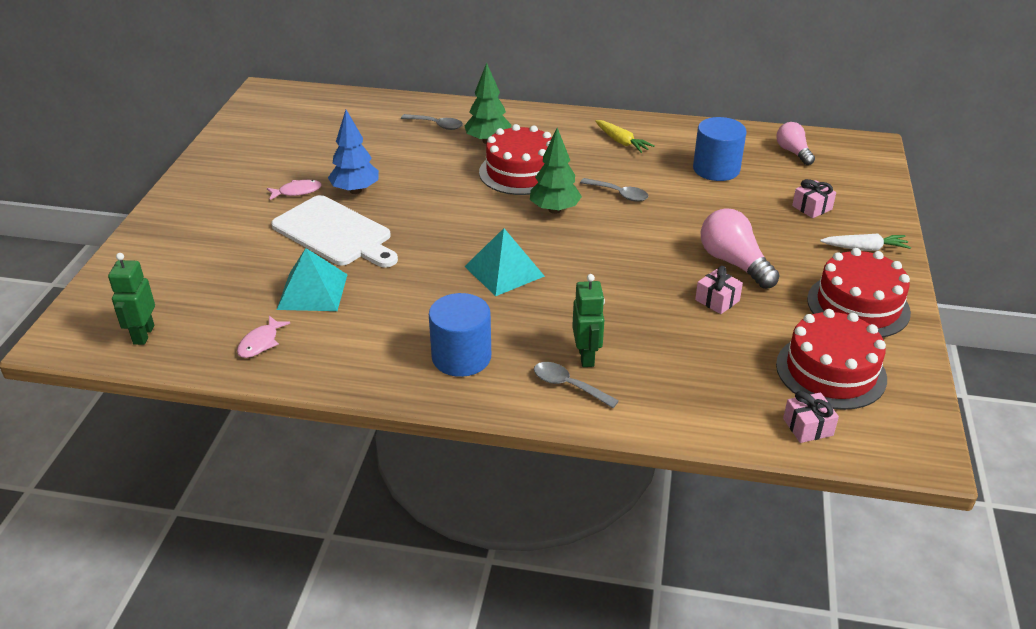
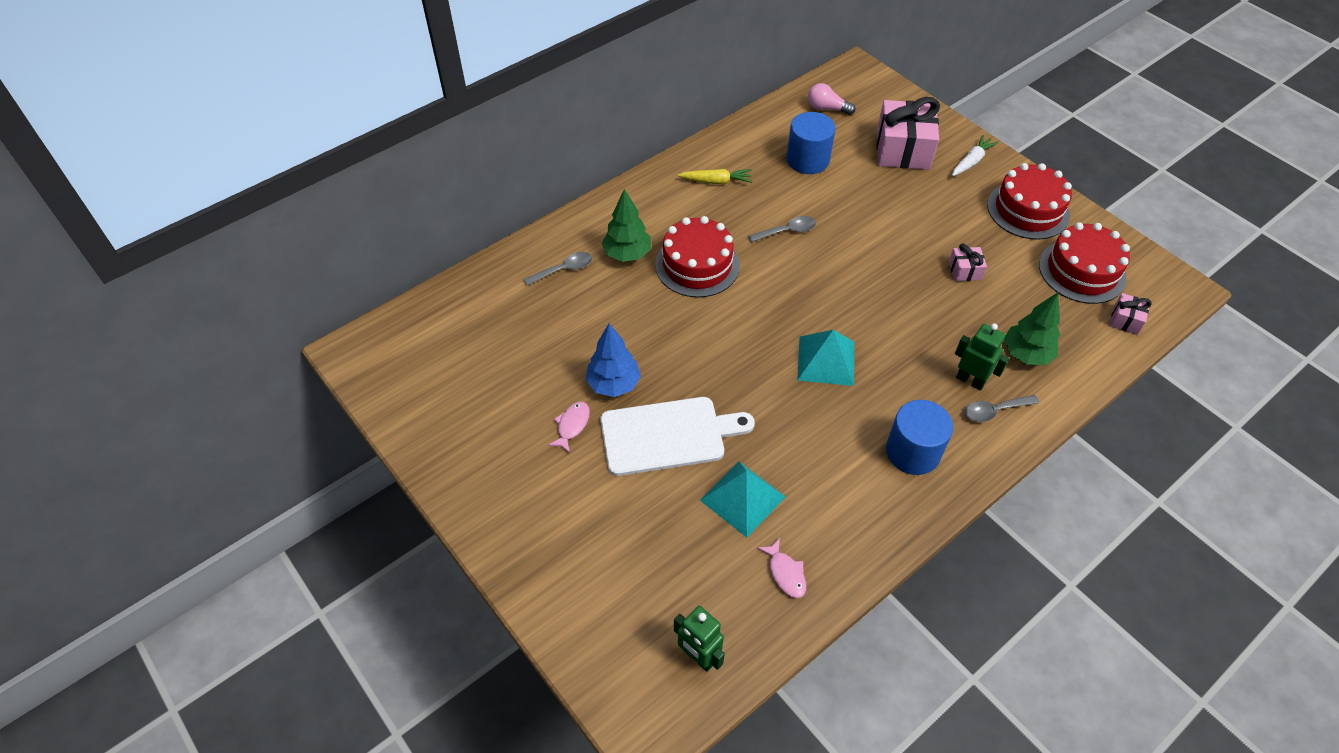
camera: 50 degrees left, 15 degrees up
green tree [530,128,582,214] -> green tree moved to [1004,292,1060,365]
pink light bulb [701,208,780,289] -> none
pink gift [792,179,836,218] -> pink gift [876,97,940,170], size x2.15

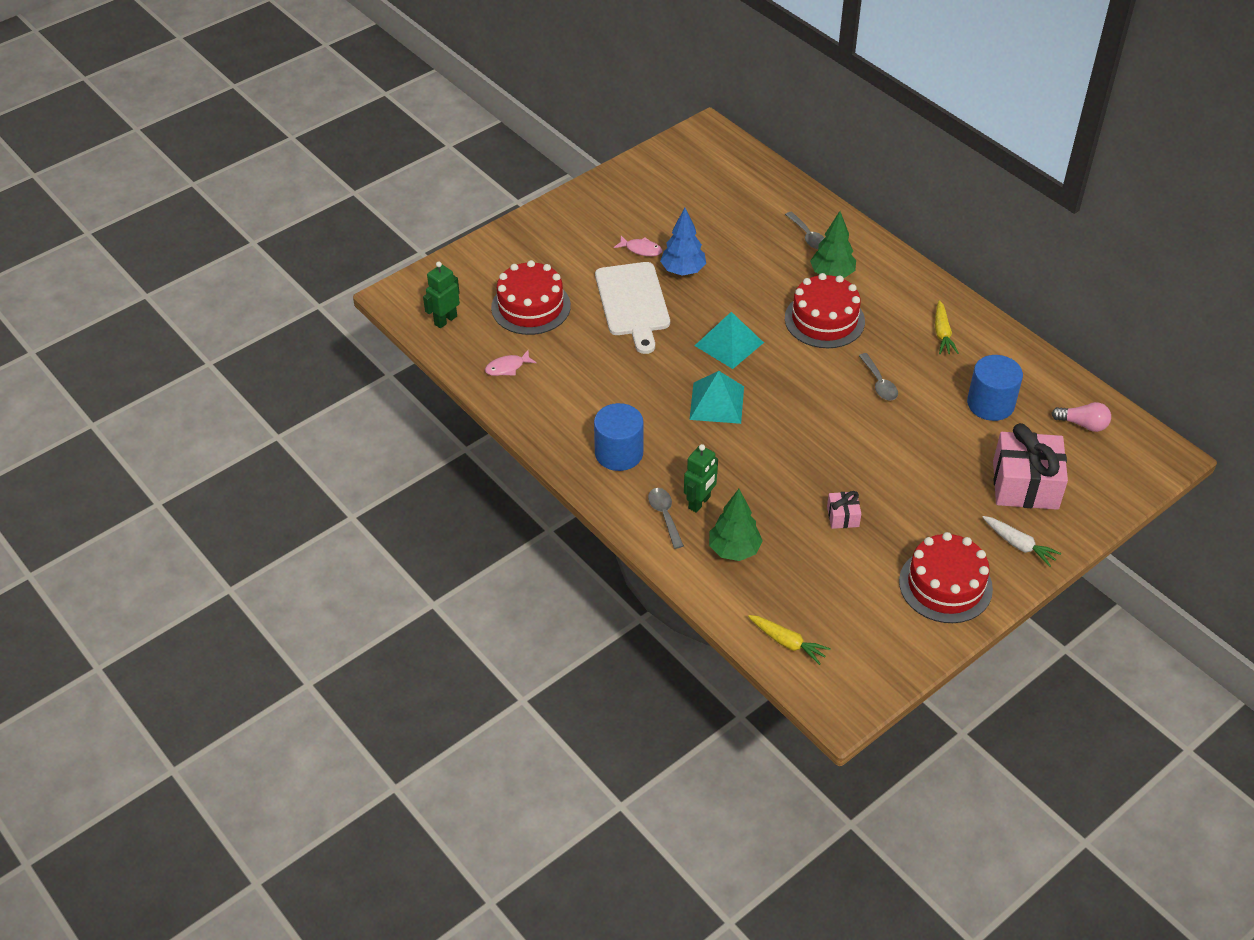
camera: 90 degrees right, 5 degrees down
turquoise pyramid [700,462,786,538] -> turquoise pyramid moved to [695,312,764,369]
pink light bulb [808,83,855,115] -> pink light bulb turned 90 degrees clockwise [1051,402,1111,432]
red cake [1039,222,1130,304] -> red cake moved to [491,260,571,335]
pink gift [1109,293,1152,335] -> yellow carrot [748,615,831,665]

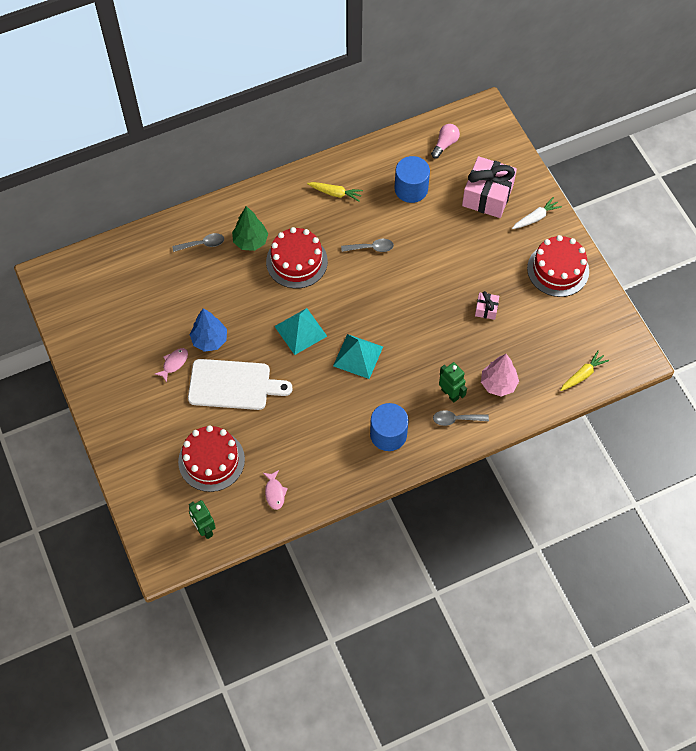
camera: 75 degrees left, 15 degrees up
green tree [709,489,763,561] -> pink tree [481,354,519,397]

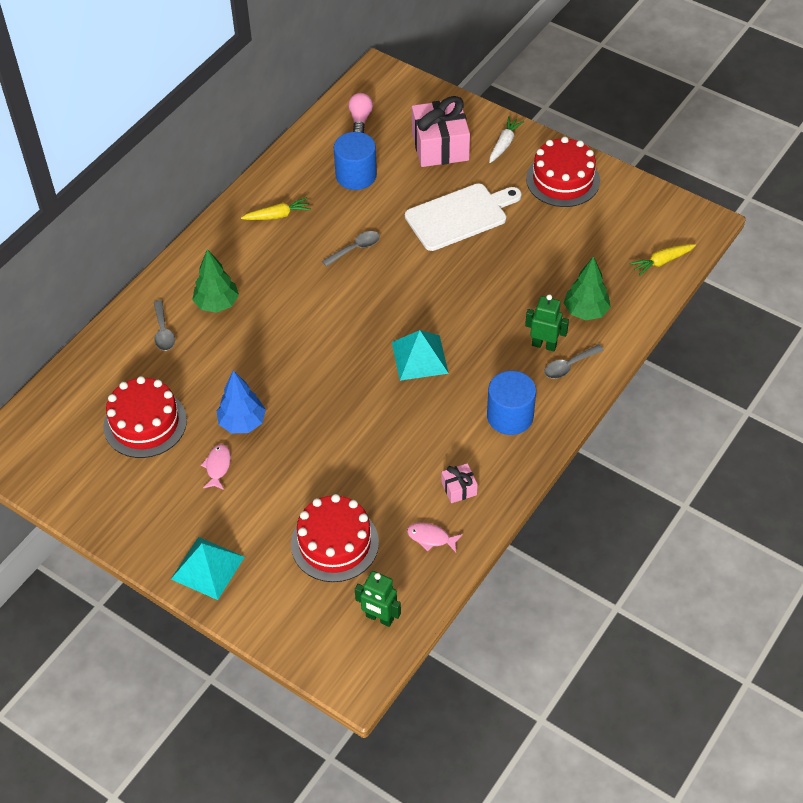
camera: 30 degrees left, 10 degrees down
grey spoon [172,233,224,252] -> grey spoon turned 120 degrees clockwise [154,300,175,351]
white cutting board [188,359,293,410] -> white cutting board moved to [405,183,522,251]
pink fish [263,470,288,510] -> pink fish turned 150 degrees clockwise [407,523,463,552]
red cake [266,227,328,288] -> red cake moved to [103,376,187,458]
turquoise pyramid [274,308,327,355] -> turquoise pyramid moved to [171,537,244,600]
pink gift [475,291,499,320] -> pink gift moved to [441,463,478,503]
pink tree [481,354,519,397] -> green tree [564,256,611,320]
yellow carrot [560,351,609,391] -> yellow carrot turned 135 degrees counterclockwise [630,244,696,276]

